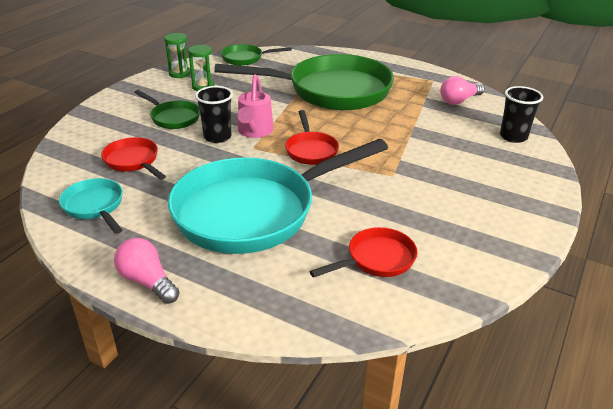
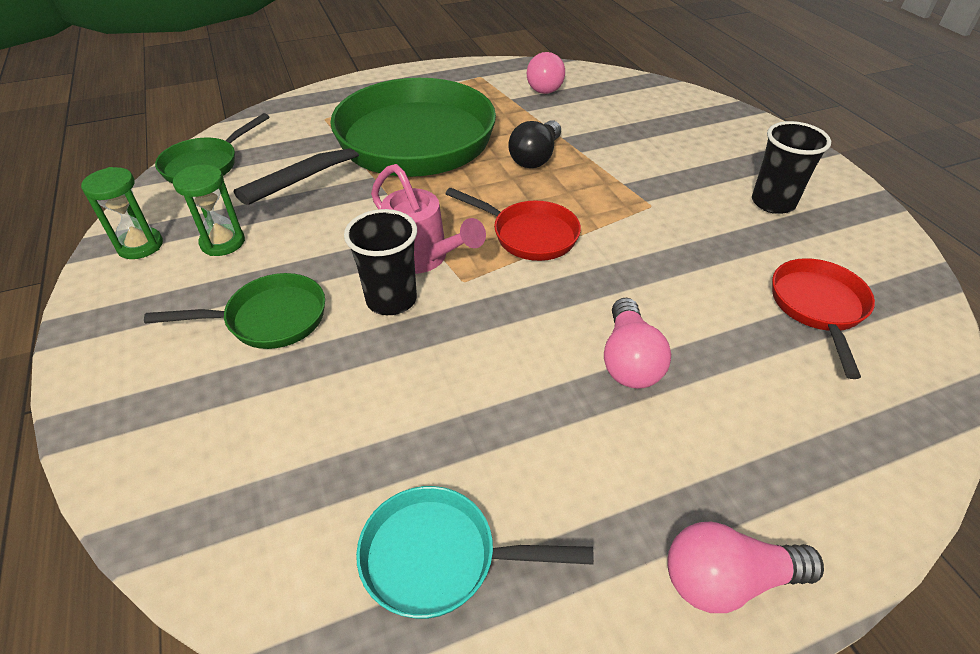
camera: 50 degrees left, 10 degrees up
red pan [101,137,166,180] -> none
turquoise pan [168,139,388,254] -> pink light bulb [604,298,671,389]
black cup [500,86,543,143] -> black cup moved to [752,121,831,214]
none -> black light bulb [508,120,561,168]

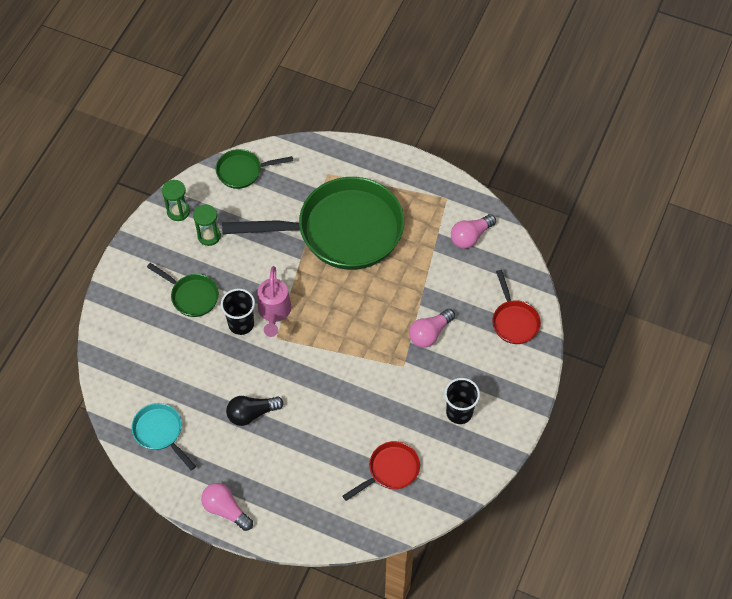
camera: 45 degrees right, 15 degrees up
red pan [445,188,581,261] -> red pan moved to [493,270,541,344]
black light bulb [508,120,561,168] -> black light bulb moved to [226,396,284,426]
pink light bulb [604,298,671,389] -> pink light bulb moved to [409,309,455,348]

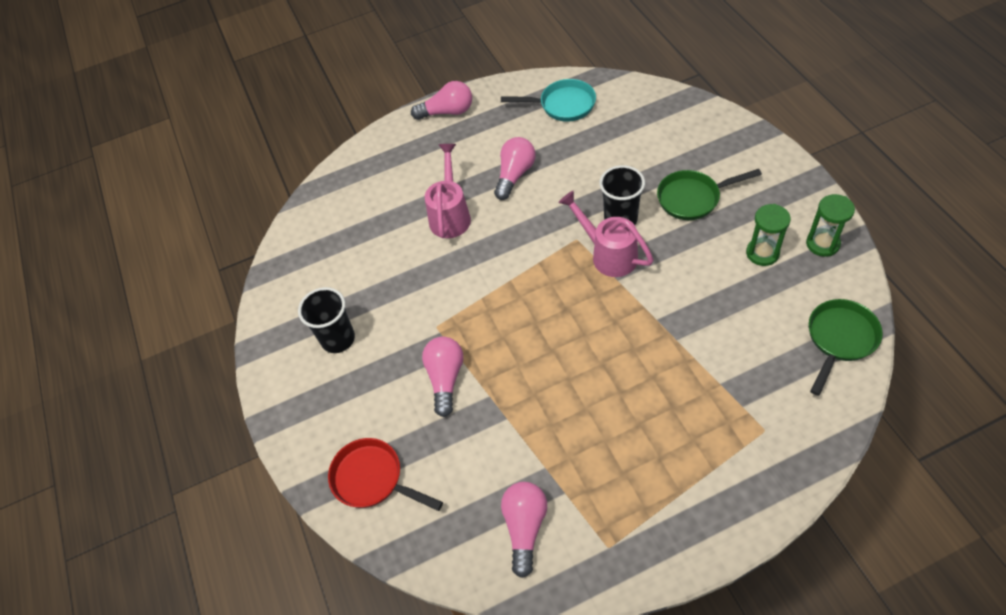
camera: 140 degrees right, 5 degrees down
green pan [222,177,404,270] -> none
black light bulb [226,396,284,426] -> pink light bulb [494,137,535,200]
red pan [342,441,420,501] -> none
none -> pink watering can [425,144,471,238]

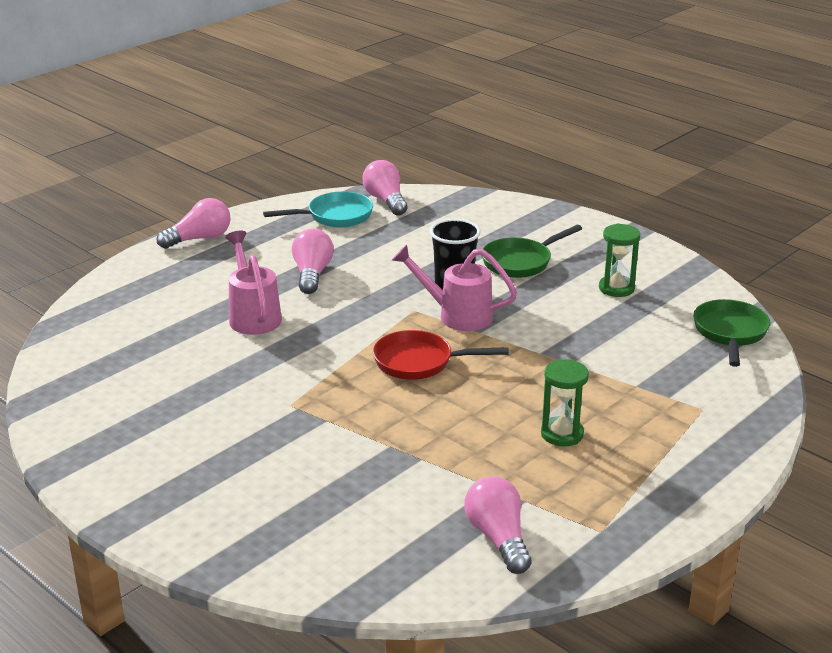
camera: 30 degrees left, 25 degrees down
black cup [298,287,355,353] -> none
red pan [328,438,443,511] -> red pan moved to [373,330,509,380]
pink light bulb [422,337,463,417] -> pink light bulb moved to [362,160,408,216]
green hourglass [806,194,855,257] -> green hourglass moved to [541,359,589,446]

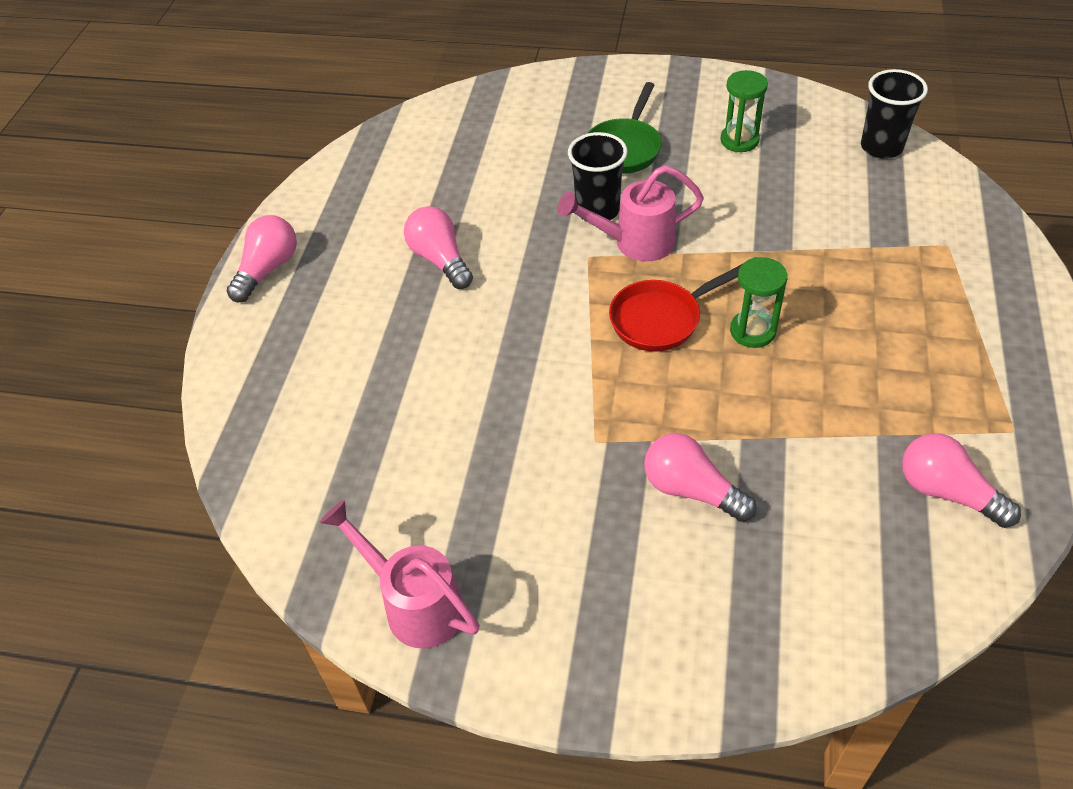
camera: 30 degrees left, 20 degrees up
pink watering can [225,231,282,335] -> pink watering can moved to [319,500,480,648]
turquoise pan [263,191,373,227] -> none
pink light bulb [362,160,408,216] -> pink light bulb moved to [644,433,757,522]
green hourglass [541,359,589,446] -> green hourglass moved to [730,257,788,348]
green pan [693,299,770,367] -> black cup [861,69,928,159]

